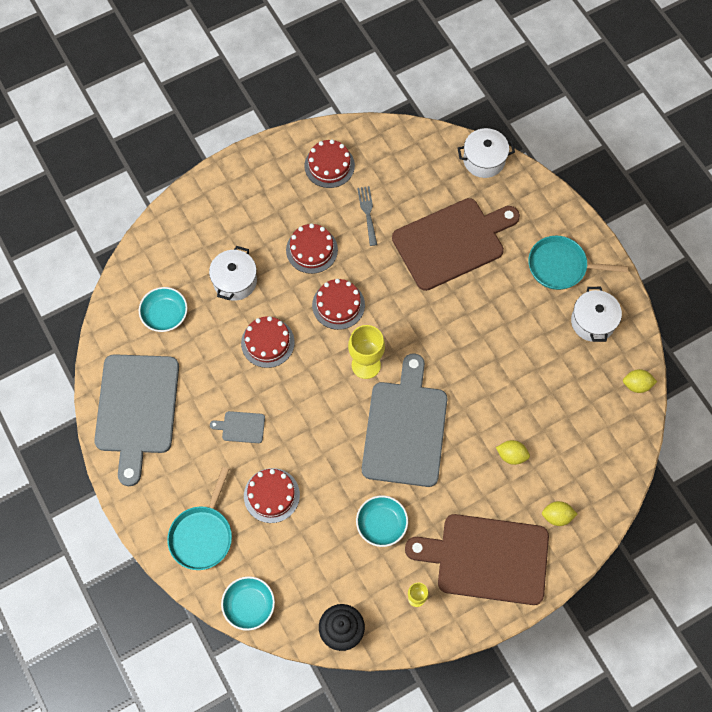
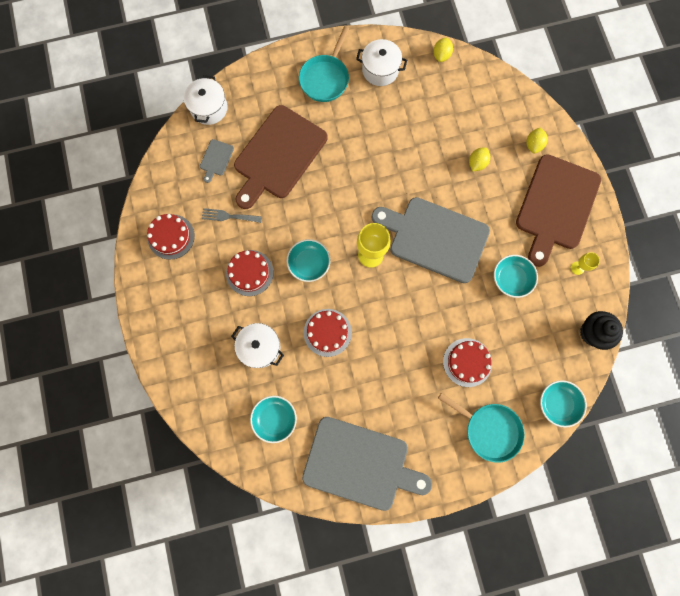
camera: 75 degrees left, 10 degrees up
grey cutting board [210,411,265,443] -> grey cutting board moved to [200,139,234,183]
red cake [312,279,365,330] -> turquoise bowl [286,239,331,282]
brown cutting board [392,198,520,291] -> brown cutting board turned 135 degrees counterclockwise [234,105,328,209]

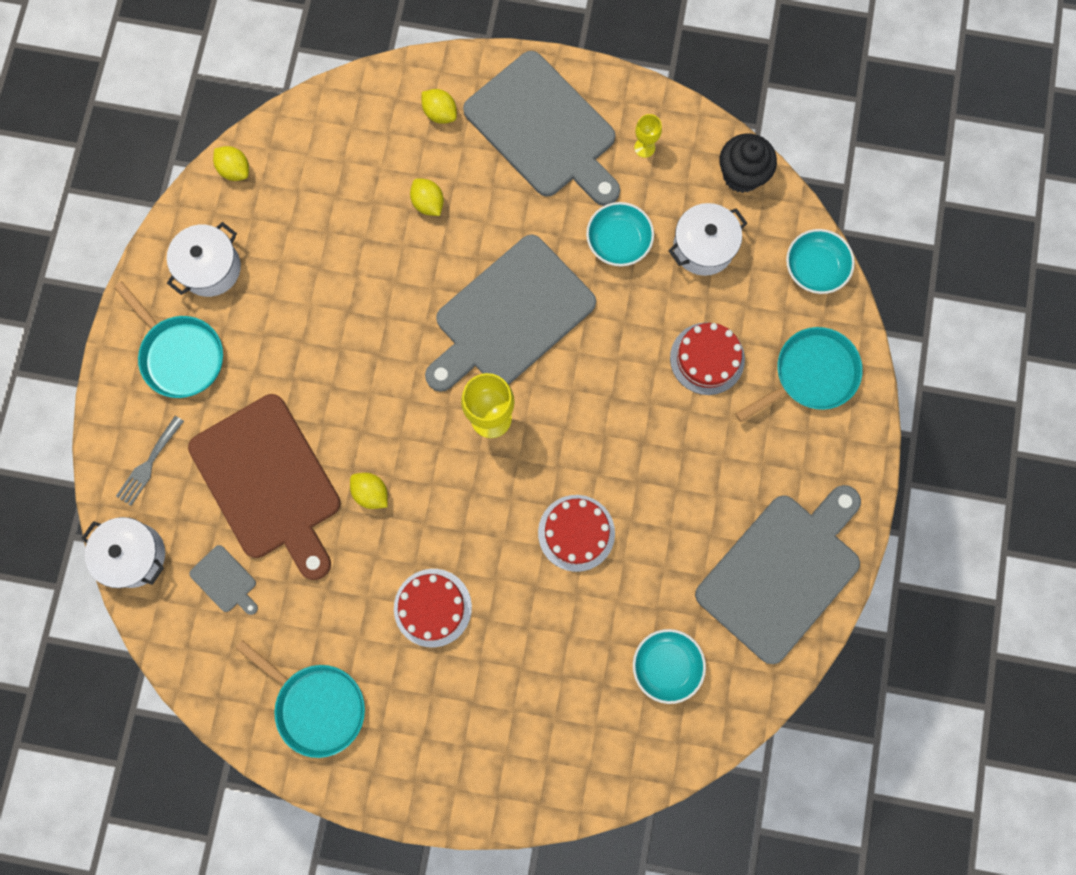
camera: 65 degrees left, 0 degrees up
red cake [147,214,195,260] -> turquoise pan [235,640,365,758]
grey fork [202,208,262,223] -> grey fork moved to [116,416,184,506]
white pot [231,323,284,368] -> white pot moved to [669,203,747,276]
turquoise bowl [286,239,331,282] -> none
brown cutting board [516,154,601,267] -> grey cutting board [463,51,620,206]
none -> yellow lemon [350,473,388,509]

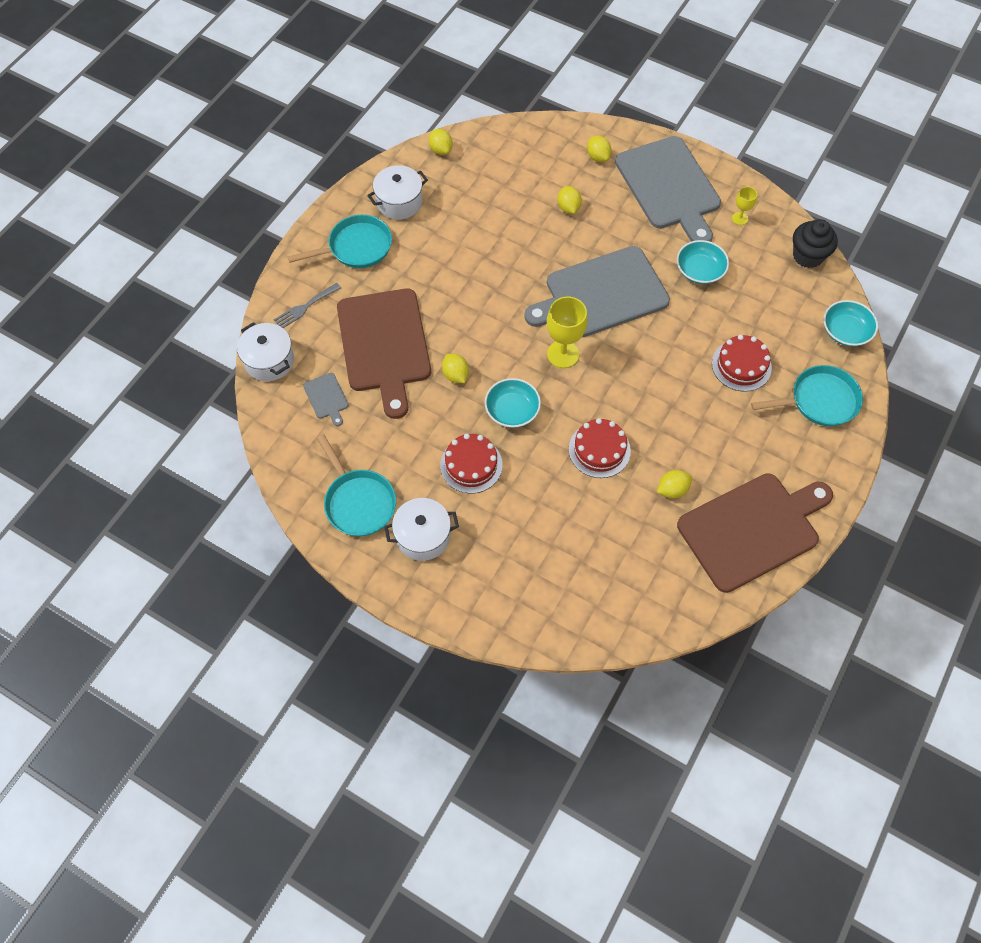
camera: 20 degrees right, 15 degrees down
turquoise pan [114,281,223,398] -> turquoise pan turned 90 degrees counterclockwise [288,215,392,268]
turquoise bowl [633,629,706,704] -> turquoise bowl moved to [485,378,541,428]
white pot [669,203,747,276] -> white pot moved to [384,498,459,561]
grey cutting board [695,485,861,664] -> brown cutting board [677,473,833,593]
none -> yellow lemon [657,470,692,498]

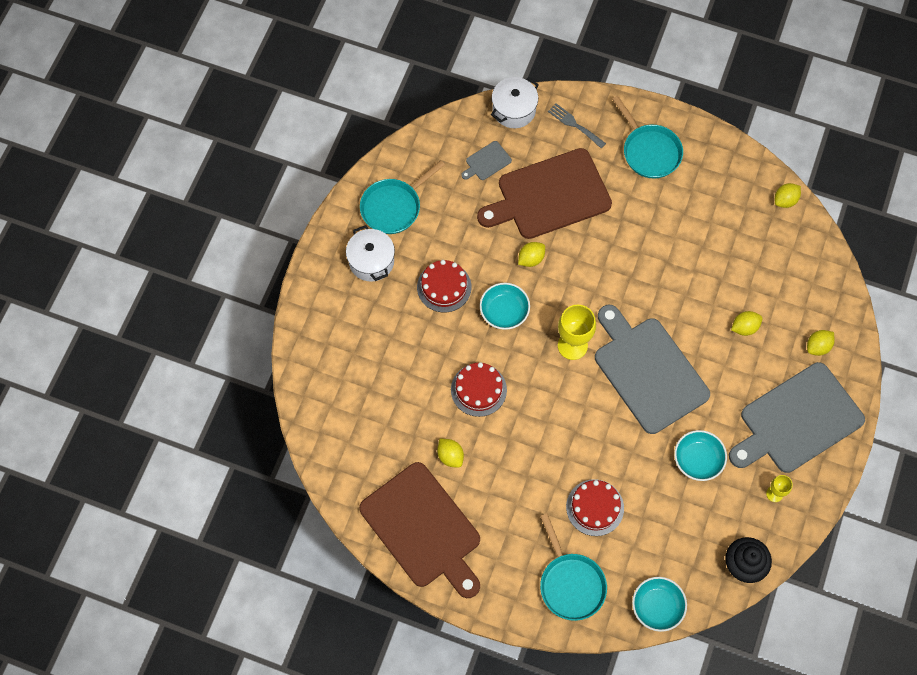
camera: 80 degrees right, 5 degrees up
white pot [367,165,428,220] -> none

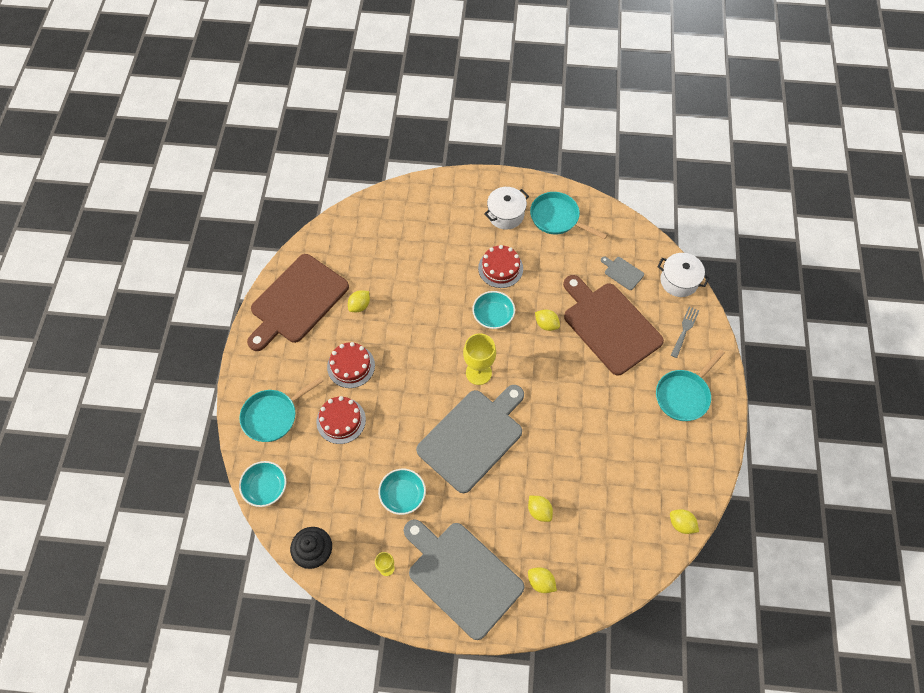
camera: 75 degrees right, 5 degrees down
red cake [451,362,507,417] -> red cake moved to [327,342,375,388]

